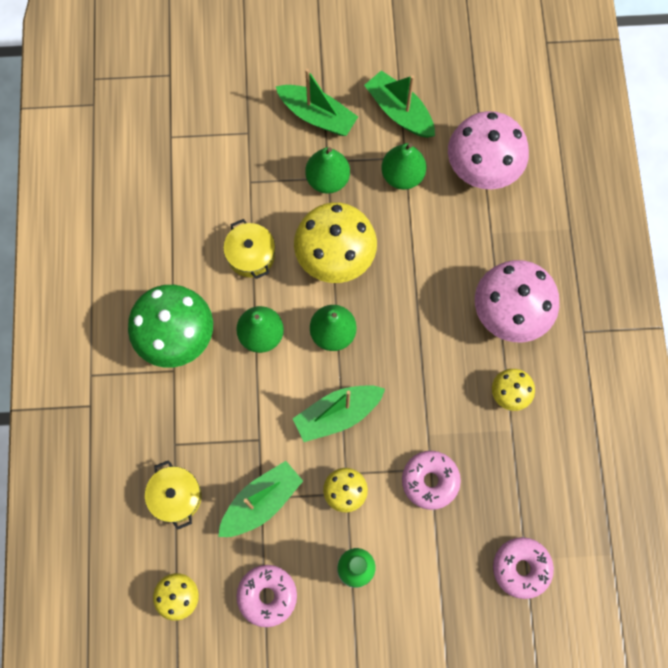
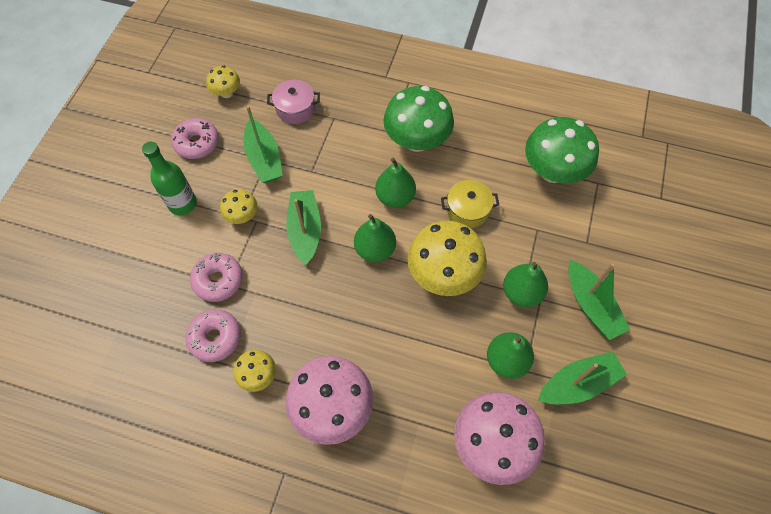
camera: 110 degrees right, 10 degrees down
yellow pot [145,460,202,530] -> pink pot [267,80,320,124]
green boat [276,69,358,136] -> green boat turned 75 degrees counterclockwise [568,260,630,340]
pink donut [493,537,554,599] -> pink donut moved to [185,309,241,362]
none -> green mushroom [525,117,599,183]

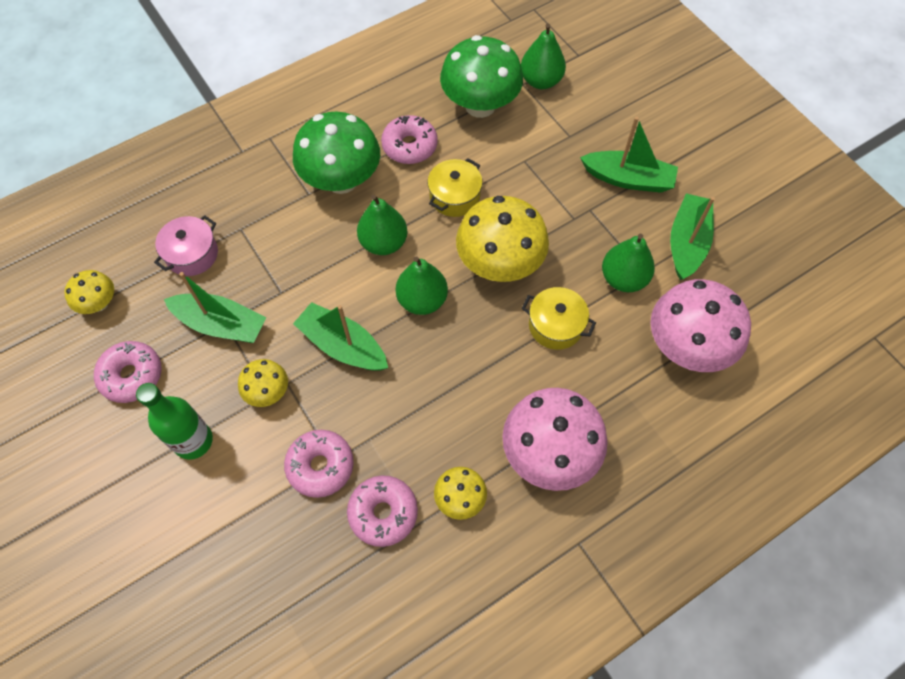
camera: 50 degrees left, 0 degrees up
green pear [503,262,548,307] -> green pear moved to [521,23,566,89]
none -> pink donut [381,115,438,164]
none -> yellow pot [522,287,596,350]

